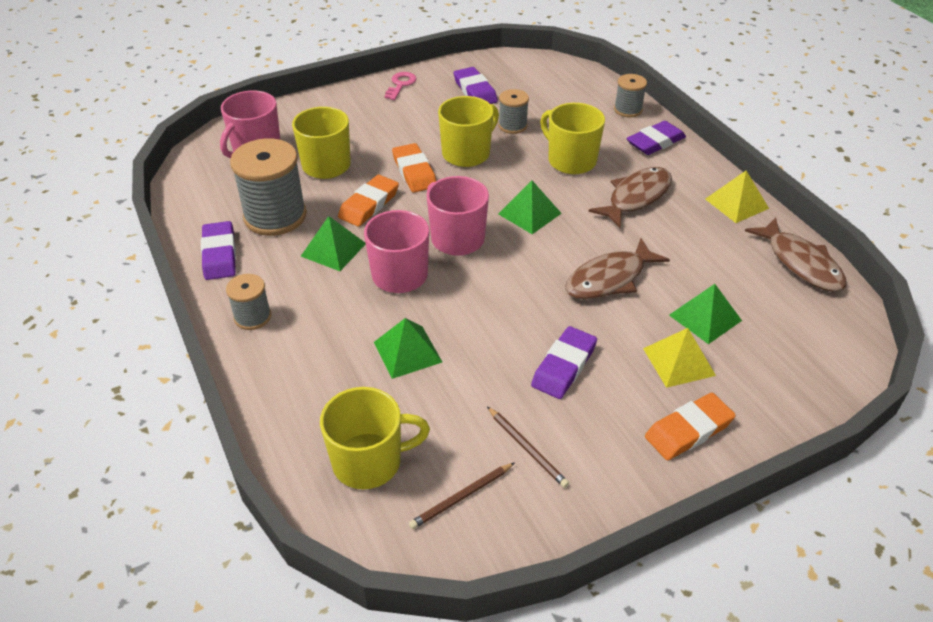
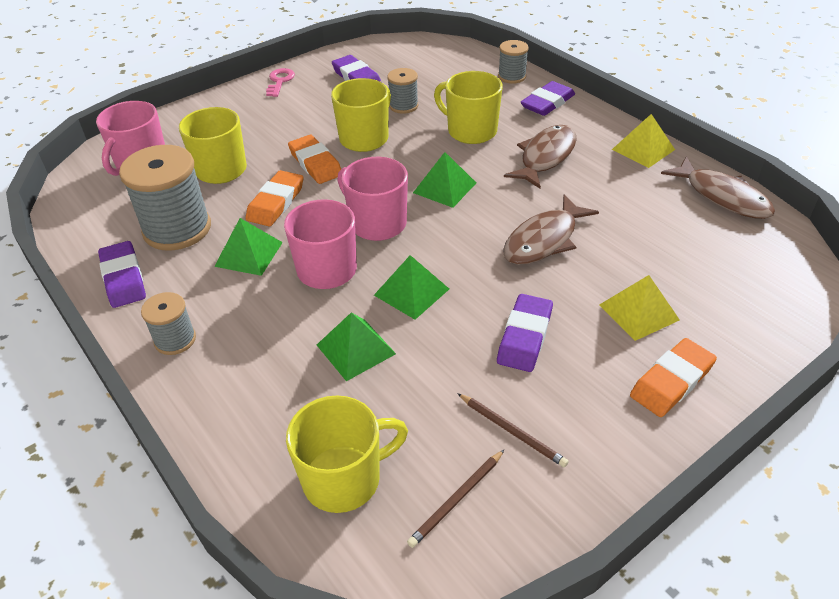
camera: 10 degrees left, 0 degrees up
green pyramid [669,284,742,344] -> green pyramid moved to [374,255,449,320]

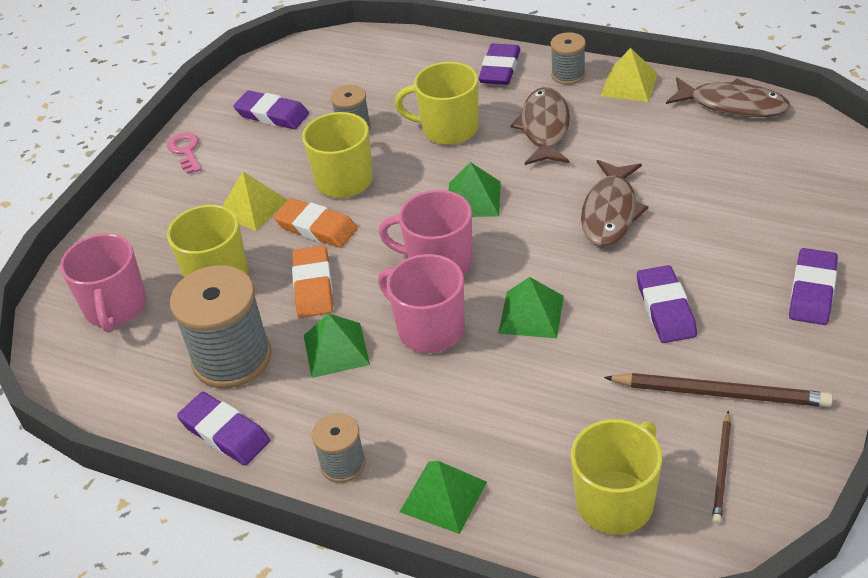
camera: 25 degrees left, 0 degrees up
green pyramid [317,313,396,381] -> green pyramid moved to [400,461,487,534]
brown pencil [457,393,569,467] -> brown pencil [604,373,833,407], size x1.70
grey spool [498,40,529,84] -> grey spool moved to [550,32,586,85]
yellow pyramid [599,275,680,341] -> yellow pyramid moved to [222,172,288,231]
orange eraser [630,338,717,417] -> purple eraser [789,248,838,325]

